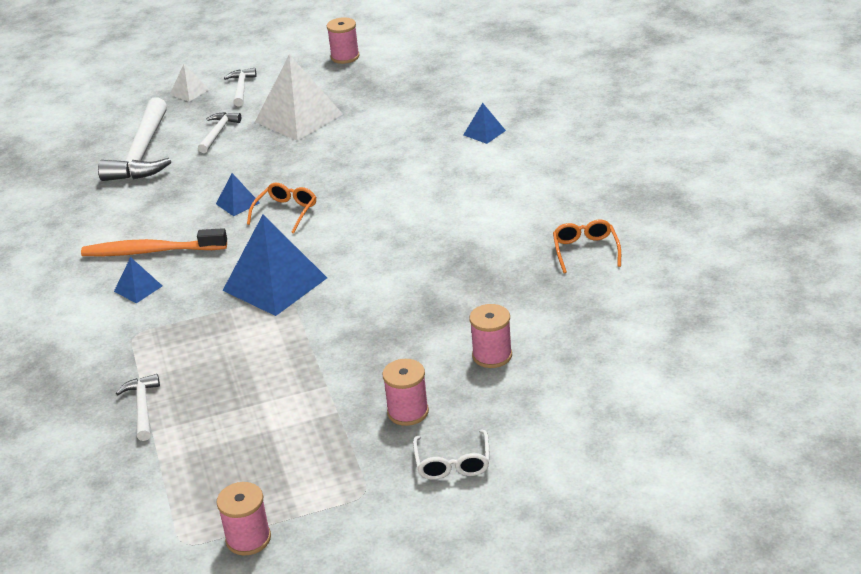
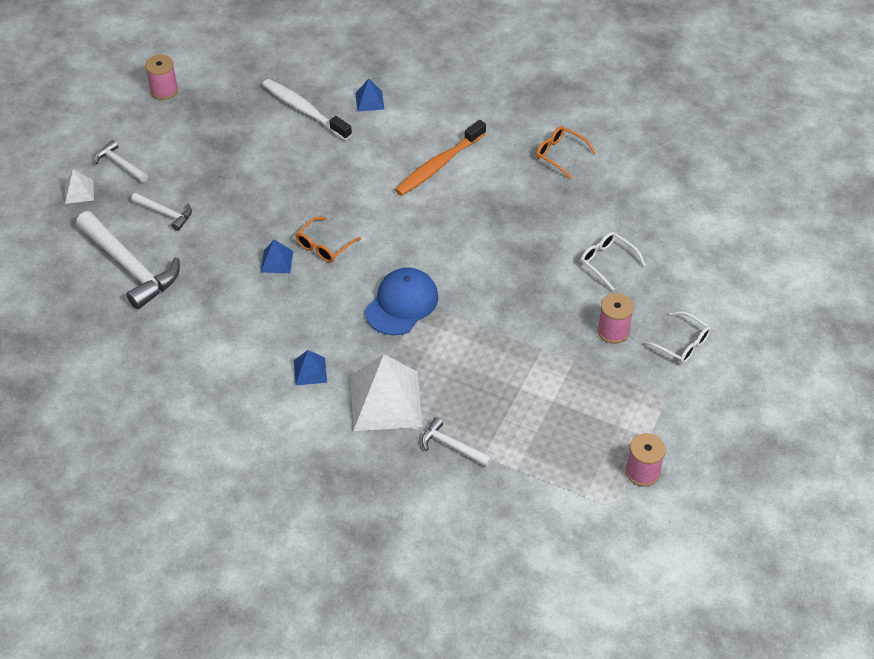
camera: 50 degrees left, 15 degrees up
orange toothbrush [81,228,227,256] -> orange toothbrush moved to [395,120,486,196]
white hammer [198,112,241,153] -> white hammer turned 150 degrees clockwise [131,193,192,231]
blue pyramid [222,215,327,316] -> blue cap [365,268,438,335]
orange glasses [247,183,316,234] -> orange glasses turned 120 degrees counterclockwise [295,217,361,263]
white pyramid [255,54,343,141] -> white pyramid moved to [351,354,422,431]
pink spool [470,304,512,368] -> white glasses [581,232,646,291]
none -> white toothbrush [262,79,352,140]

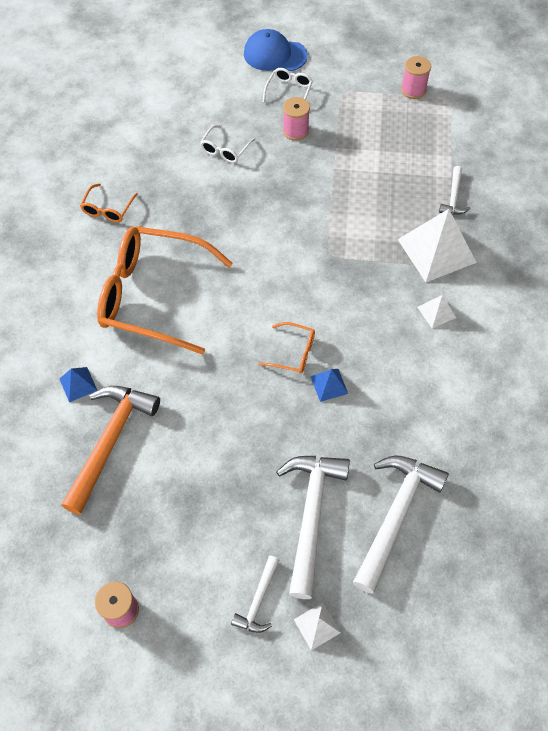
camera: 110 degrees left, 10 degrees up
white hammer [131,193,192,231] -> white hammer [276,456,350,599], size x1.97
white toothbrush [262,79,352,140] -> orange hammer [61,386,160,515]
blue pyramid [294,350,327,385] -> white pyramid [417,295,456,329]
blue cap [365,268,438,335] -> blue cap moved to [244,29,308,71]
orange toothbrush [395,120,486,196] -> orange glasses [97,226,233,355]

